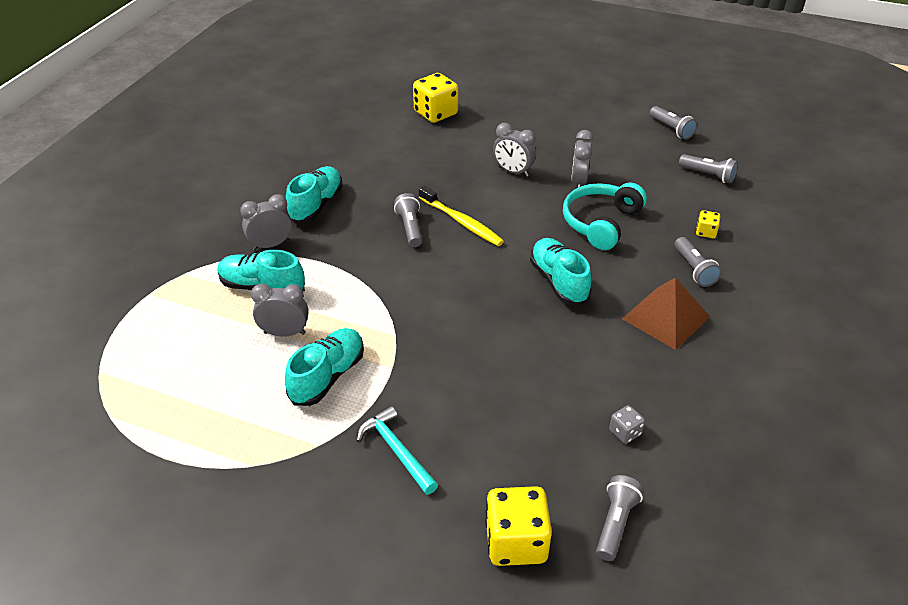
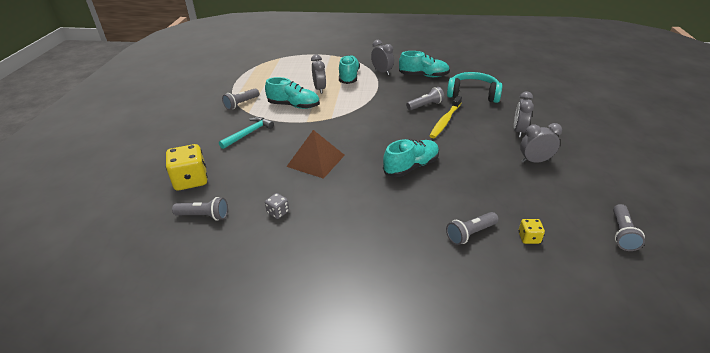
camera: 75 degrees right, 5 degrees down
yellow dice [413,73,458,123] -> none
turquoise headphones [563,183,647,250] -> turquoise headphones moved to [447,72,502,103]
brown pyramid [622,277,710,350] -> brown pyramid moved to [286,130,345,179]
grey flashlight [650,106,697,140] -> grey flashlight moved to [222,88,259,110]

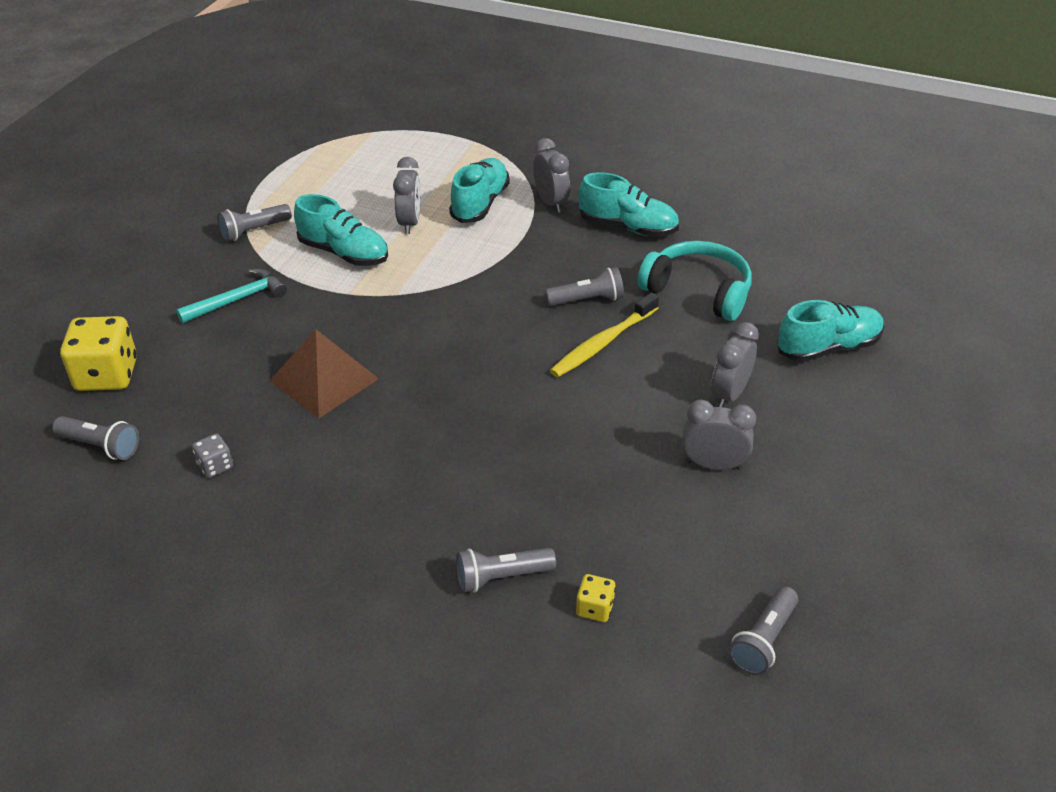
camera: 15 degrees right, 5 degrees up
turquoise shoe [383,139,439,177] -> turquoise shoe moved to [777,300,884,362]

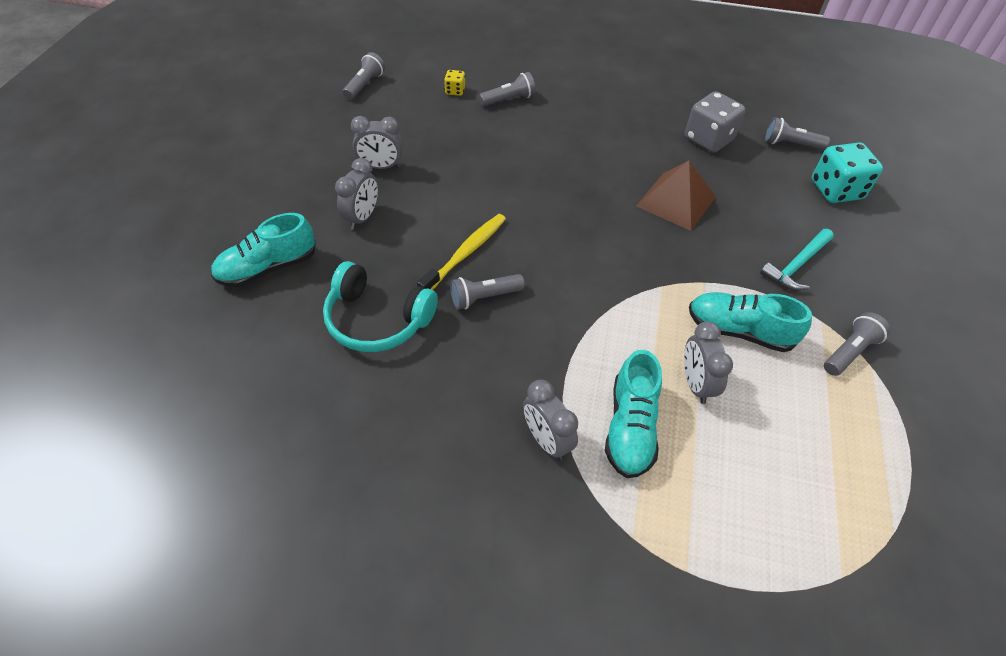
camera: 170 degrees right, 10 degrees up
yellow dice [60,316,137,391] -> turquoise dice [812,142,883,203]
grey dice [192,433,233,478] -> grey dice [685,91,745,153], size x2.05
turquoise shoe [579,172,679,237] -> none

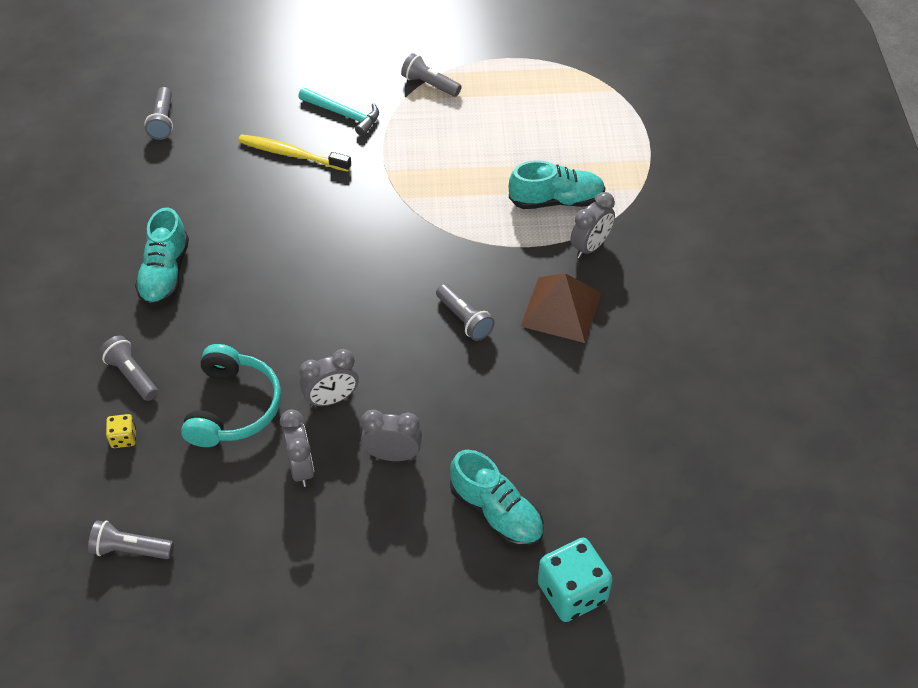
camera: 105 degrees left, 0 degrees up
turquoise headphones [323,261,438,352] -> turquoise headphones moved to [181,344,281,447]
yellow toothbrush [417,214,506,290] -> yellow toothbrush moved to [238,134,351,172]
brown pyramid [636,160,716,231] -> brown pyramid moved to [520,273,602,343]
grey clock [684,321,733,404] -> grey clock moved to [299,349,359,407]
grey dice [685,91,745,153] -> none
turquoise shoe [689,292,812,352] -> turquoise shoe moved to [135,207,189,307]
turquoise dice [812,142,883,203] -> turquoise dice moved to [538,538,613,622]

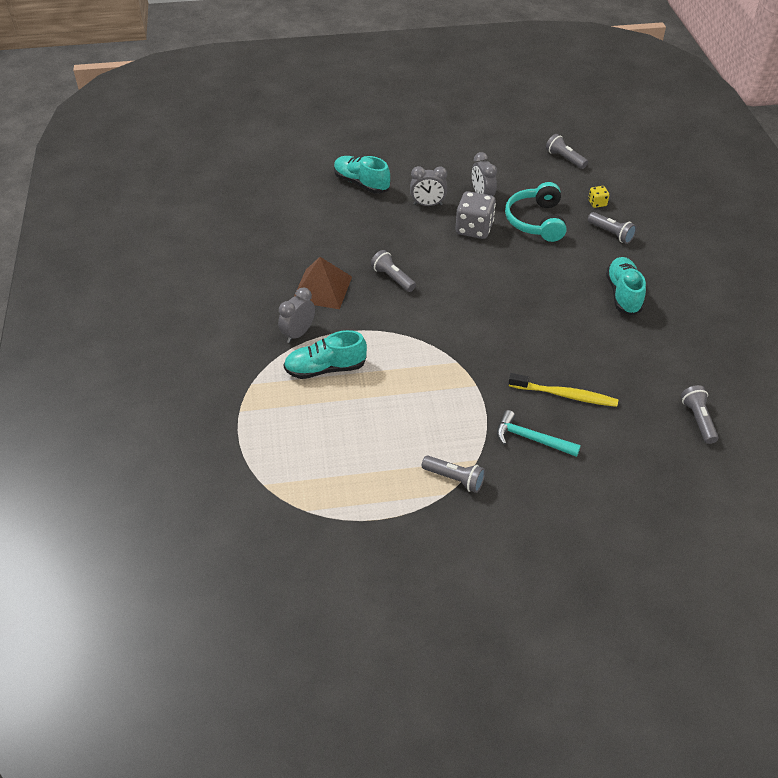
camera: 175 degrees right, 5 degrees down
grey flashlight [88,520,174,559] -> grey flashlight turned 135 degrees counterclockwise [546,134,588,169]
grey clock [299,349,359,407] -> grey dice [456,191,496,239]
turquoise dice [538,538,613,622] -> none

